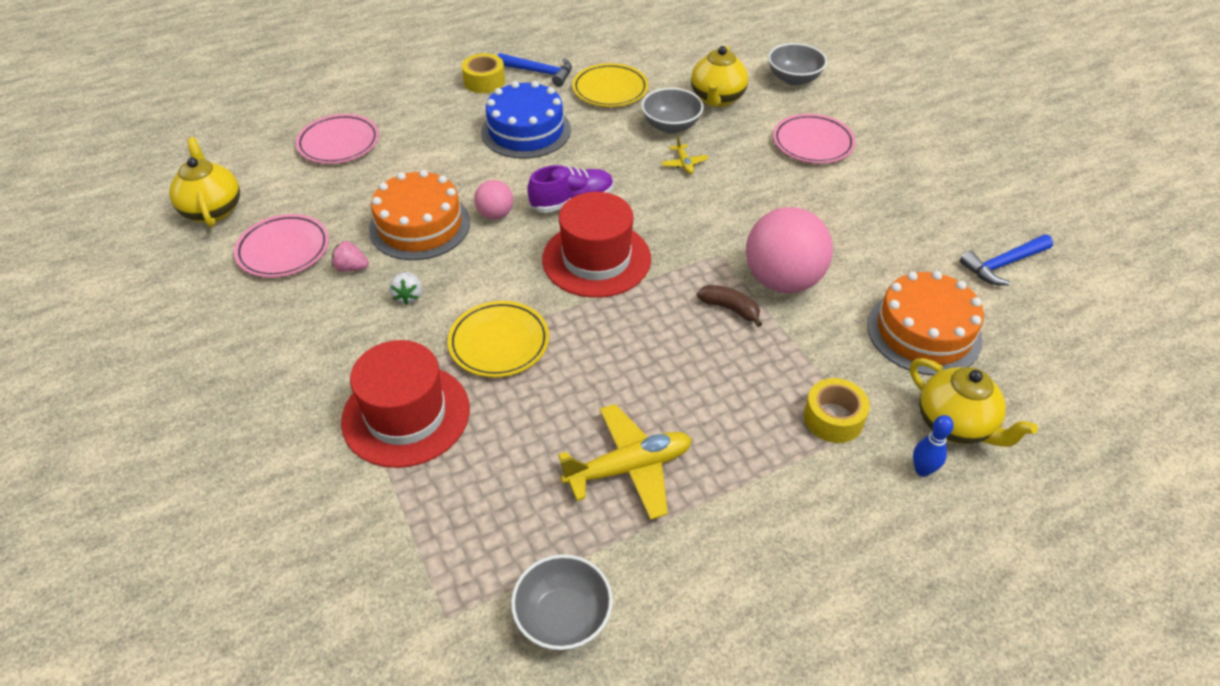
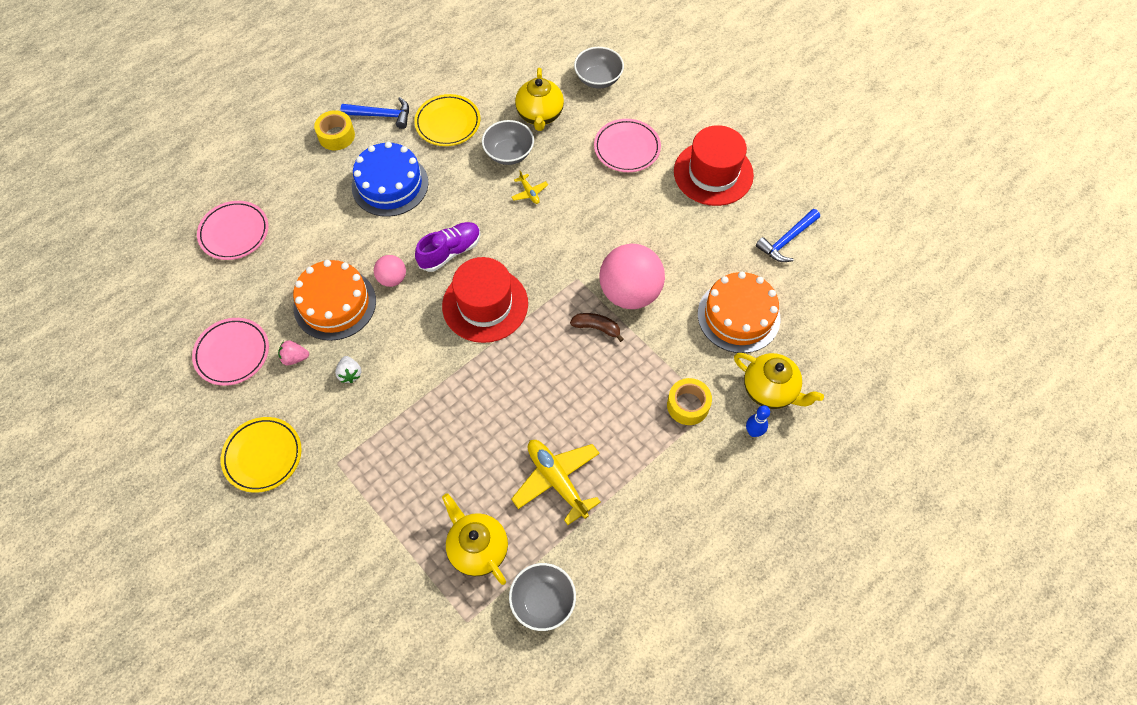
camera: 15 degrees left, 15 degrees up
yellow teapot [169,137,240,228] -> yellow teapot moved to [442,493,508,585]
red hat [341,340,470,468] -> red hat moved to [674,125,754,206]
yellow plate [447,301,549,377] -> yellow plate moved to [221,417,301,493]
yellow plane [558,404,692,520] -> yellow plane turned 90 degrees counterclockwise [511,440,601,525]

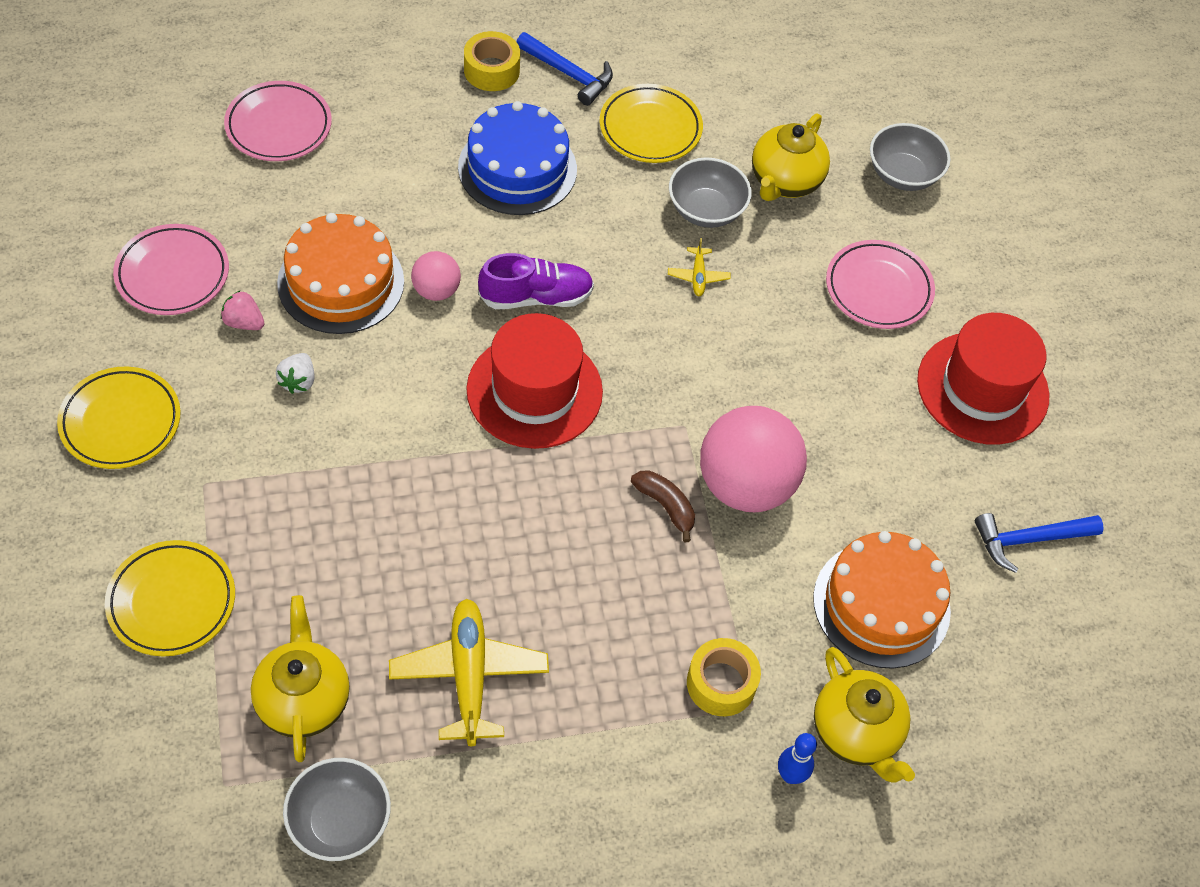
camera: 25 degrees right, 5 degrees down
none -> yellow plate [105,540,235,656]

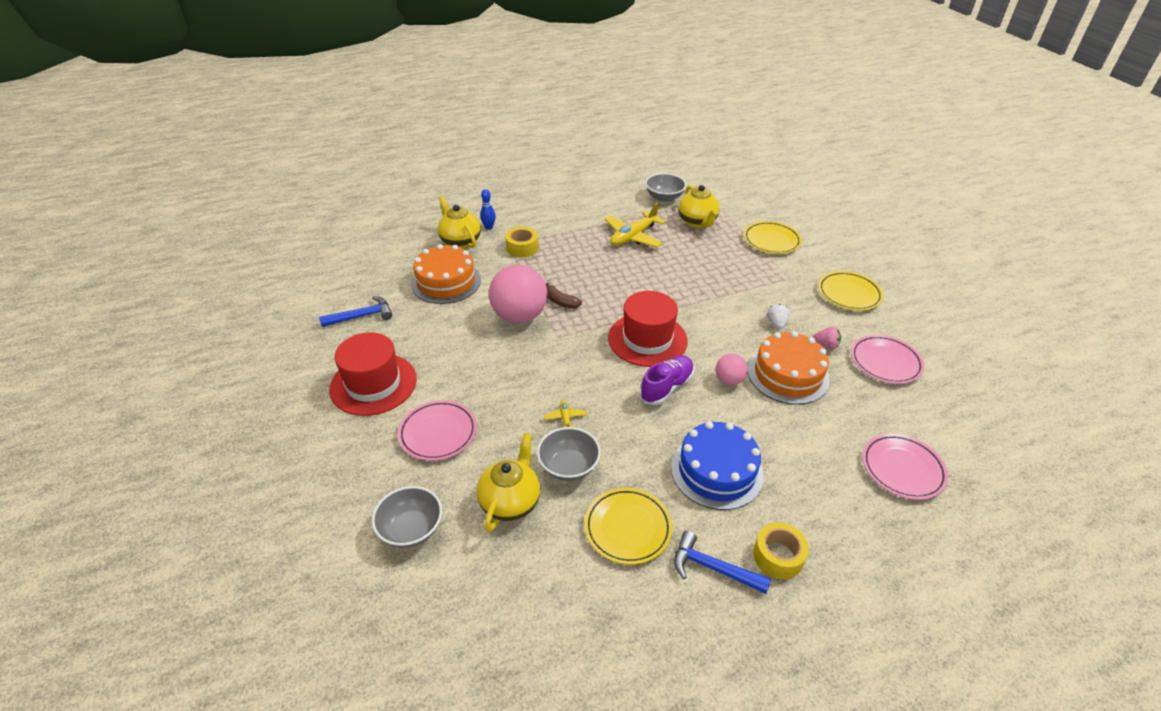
camera: 175 degrees right, 15 degrees down
yellow plane [389,599,549,746] -> yellow plane turned 60 degrees clockwise [605,202,666,247]
purple shoe [478,253,594,309] -> purple shoe turned 150 degrees clockwise [640,356,694,405]

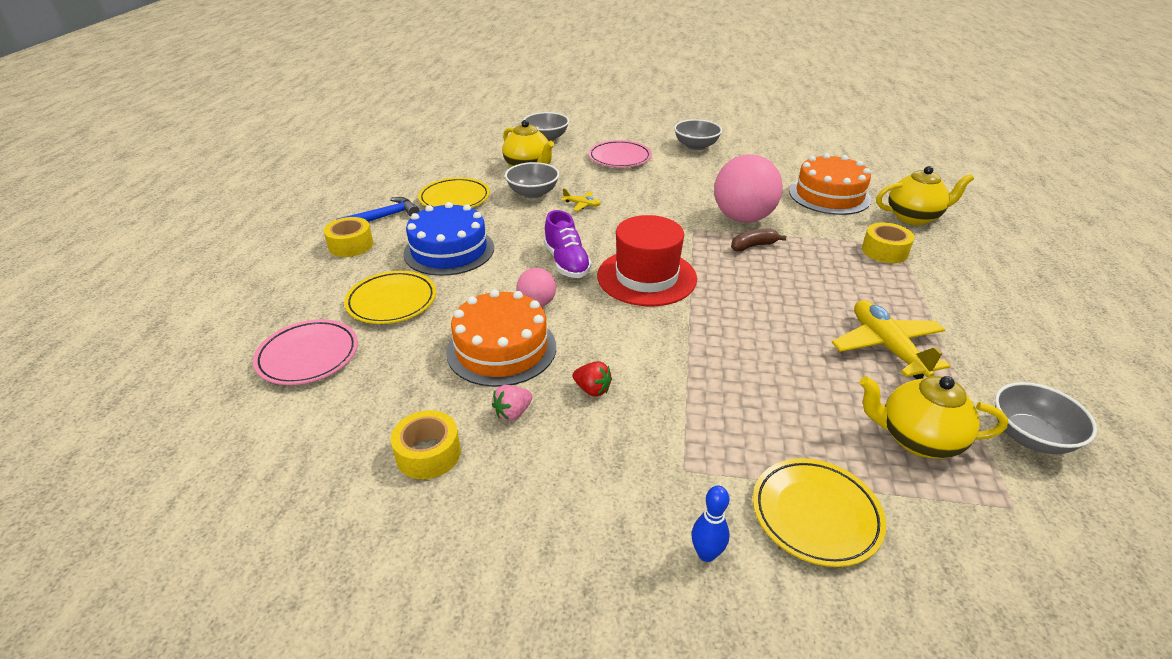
camera: 120 degrees right, 5 degrees down
blue hammer [319,296,392,327] -> none
red hat [329,332,417,416] -> grey bowl [674,119,722,150]
blue bowling pin [480,189,496,230] -> blue bowling pin moved to [691,486,729,562]
white strawberry [767,304,790,329] -> red strawberry [572,361,612,397]
yellow plate [818,271,884,311] -> yellow plate moved to [344,271,436,324]
pink plate [851,335,925,384] -> yellow tape [391,410,461,479]

